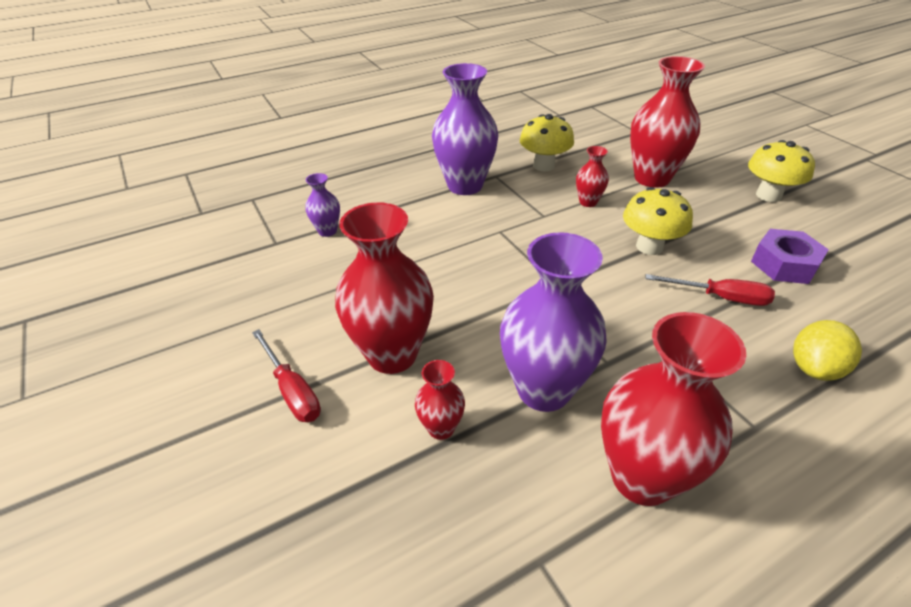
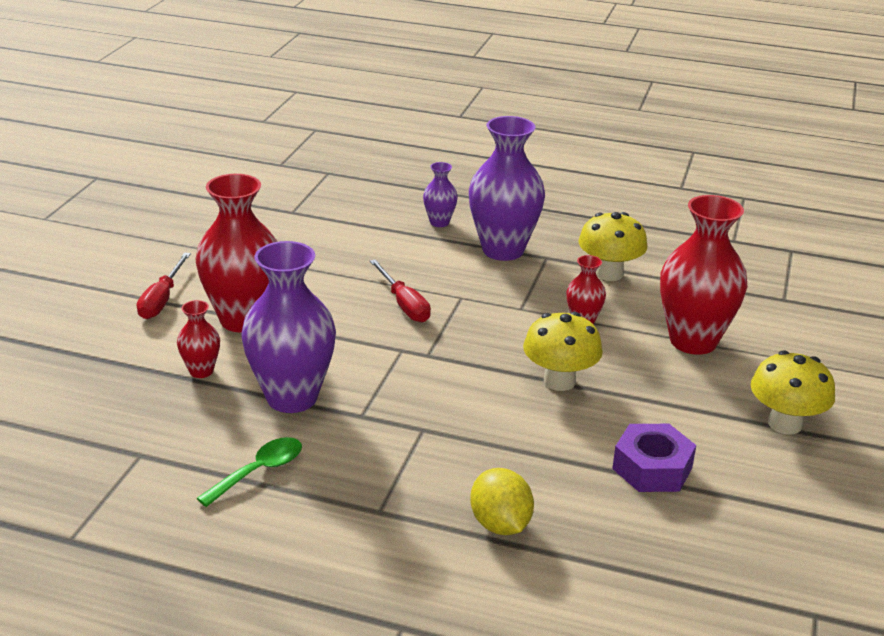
camera: 45 degrees right, 10 degrees down
purple vase [305,173,340,237] -> purple vase moved to [423,162,458,227]
red vase [601,312,746,506] -> green spoon [197,437,302,507]
red screwdriver [645,274,775,306] -> red screwdriver moved to [370,259,431,322]
yellow lemon [793,320,862,381] -> yellow lemon turned 75 degrees clockwise [470,468,534,535]

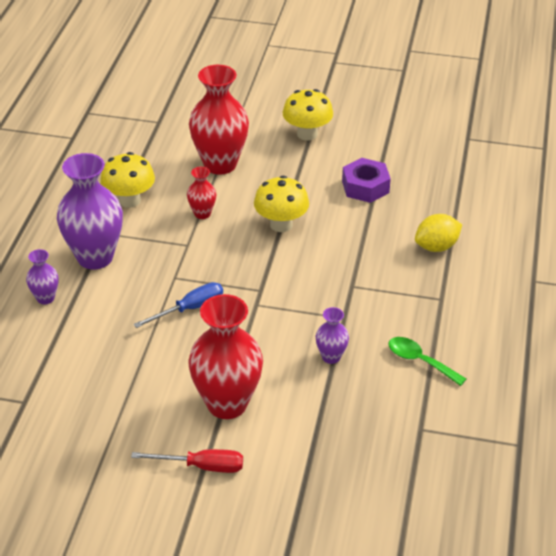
camera: 95 degrees left, 10 degrees up
red vase [177,300,220,378] -> none
purple vase [241,241,336,413] -> purple vase [315,307,349,364], size x0.48
red screwdriver [370,259,431,322] -> blue screwdriver [133,282,223,328]

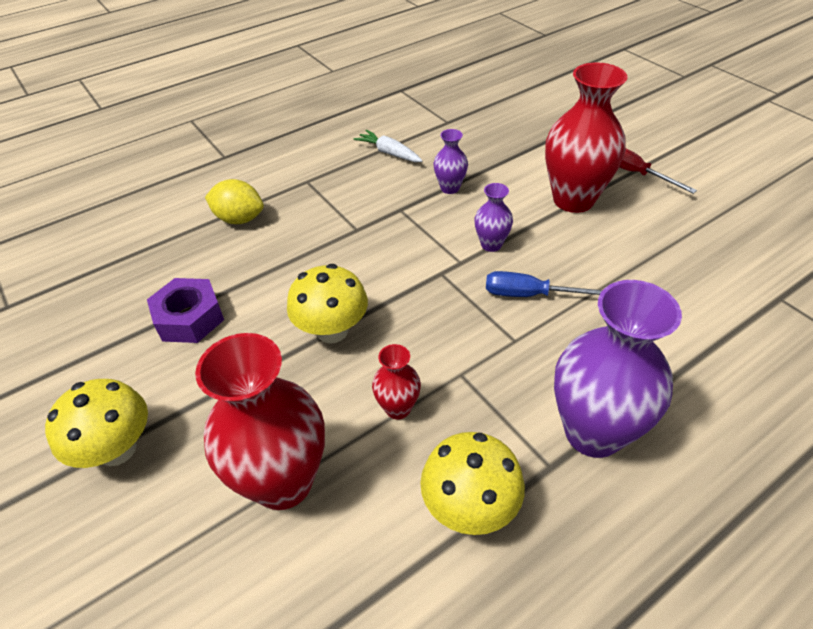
camera: 135 degrees left, 5 degrees up
purple vase [26,249,59,304] -> purple vase moved to [475,183,513,252]
green spoon [389,337,466,386] -> white carrot [354,130,423,162]

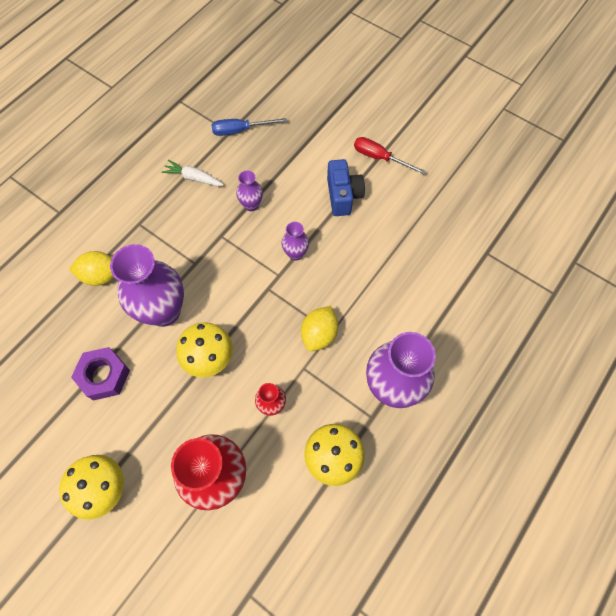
camera: 20 degrees left, 20 degrees up
blue screwdriver [486,271,603,297] -> blue screwdriver moved to [212,118,287,136]
red vase [545,62,628,213] -> blue camera [327,159,365,216]
none -> purple vase [110,244,184,327]
none -> yellow lemon [301,306,338,351]

